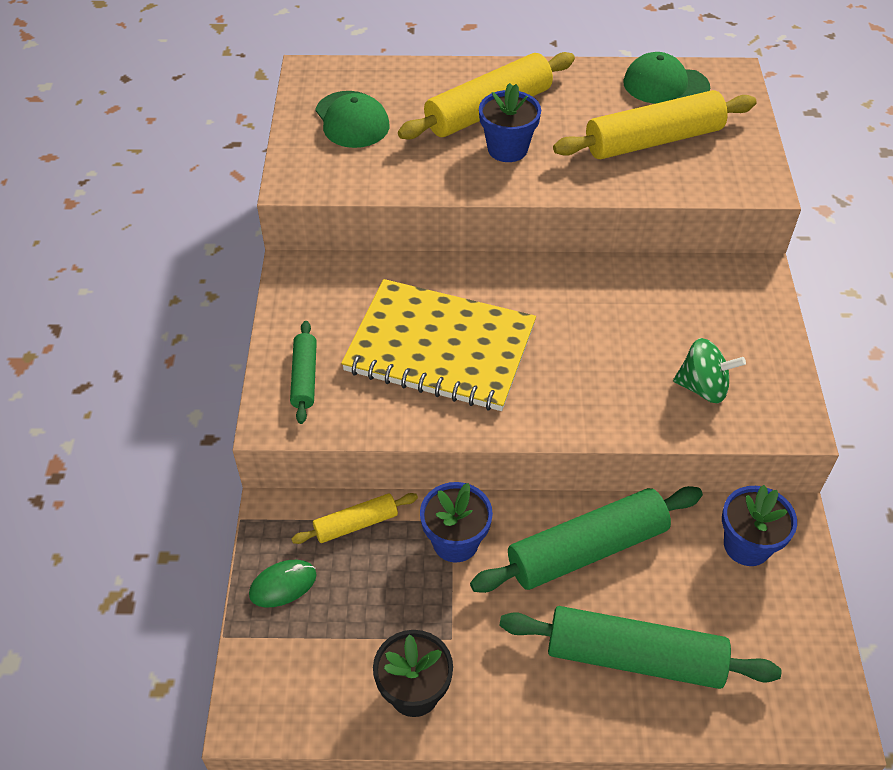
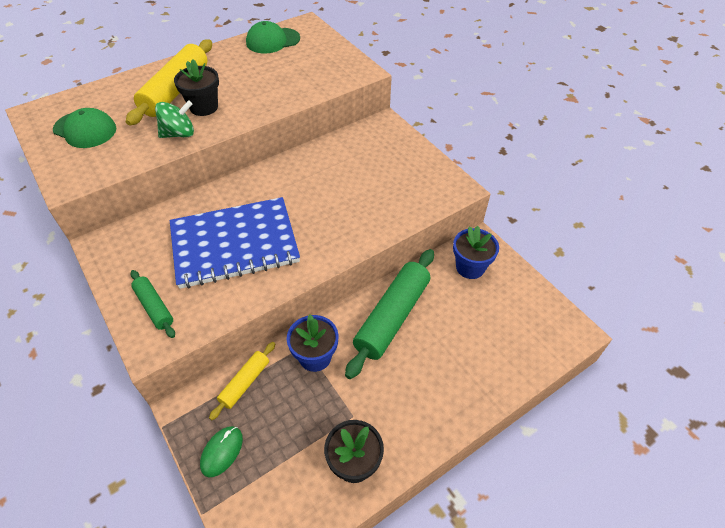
camera: 35 degrees left, 0 degrees up
yellow notebook [341,279,536,411] -> blue notebook [170,197,300,289]
blue flower pot [479,83,541,162] -> black flower pot [174,59,219,116]
green rolling pin [499,606,782,689] -> none
yellow rolling pin [553,90,757,159] -> none
green spinning top [673,338,746,403] -> green spinning top moved to [155,100,194,138]

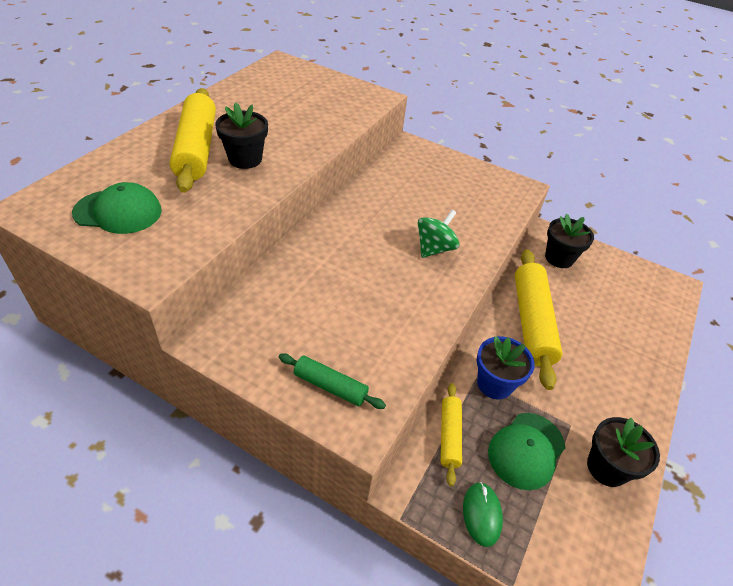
camera: 30 degrees left, 5 degrees down
green spinning top [155,100,194,138] -> green spinning top moved to [418,210,460,258]
blue notebook [170,197,300,289] -> none
green cap [246,21,300,53] -> green cap moved to [488,413,565,490]
green rolling pin [345,249,434,379] -> yellow rolling pin [515,249,562,390]
blue flower pot [453,226,499,279] -> black flower pot [545,214,594,268]

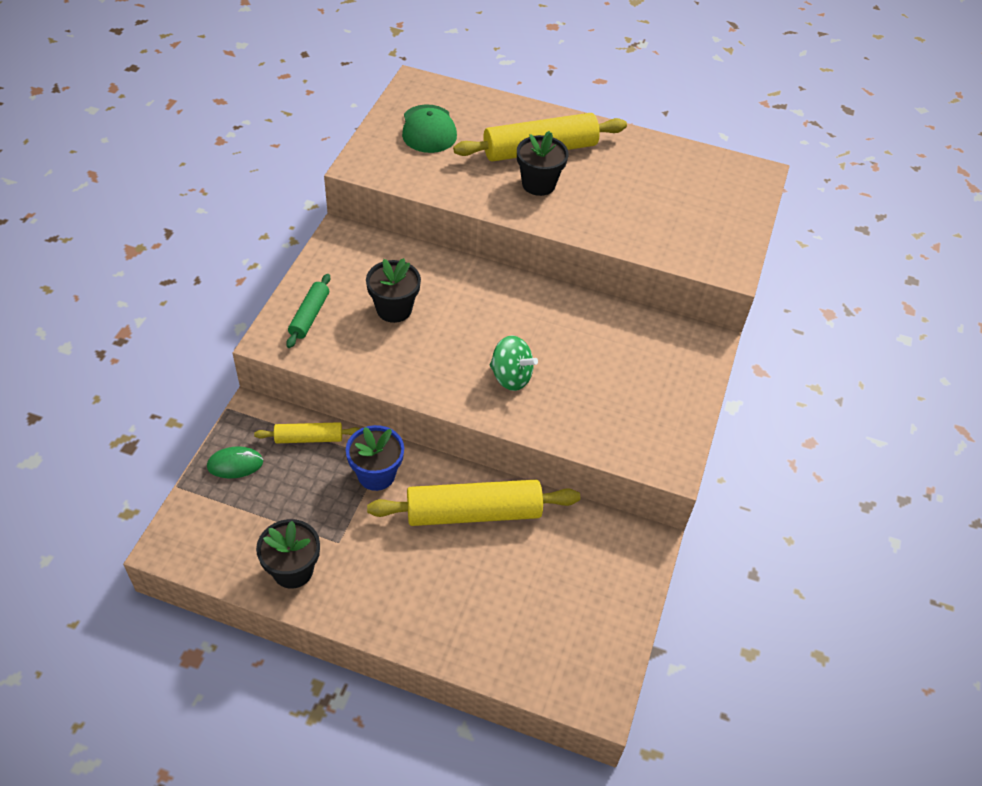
camera: 80 degrees right, 5 degrees up
green cap [488,413,565,490] -> none
black flower pot [545,214,594,268] -> black flower pot moved to [366,258,421,323]

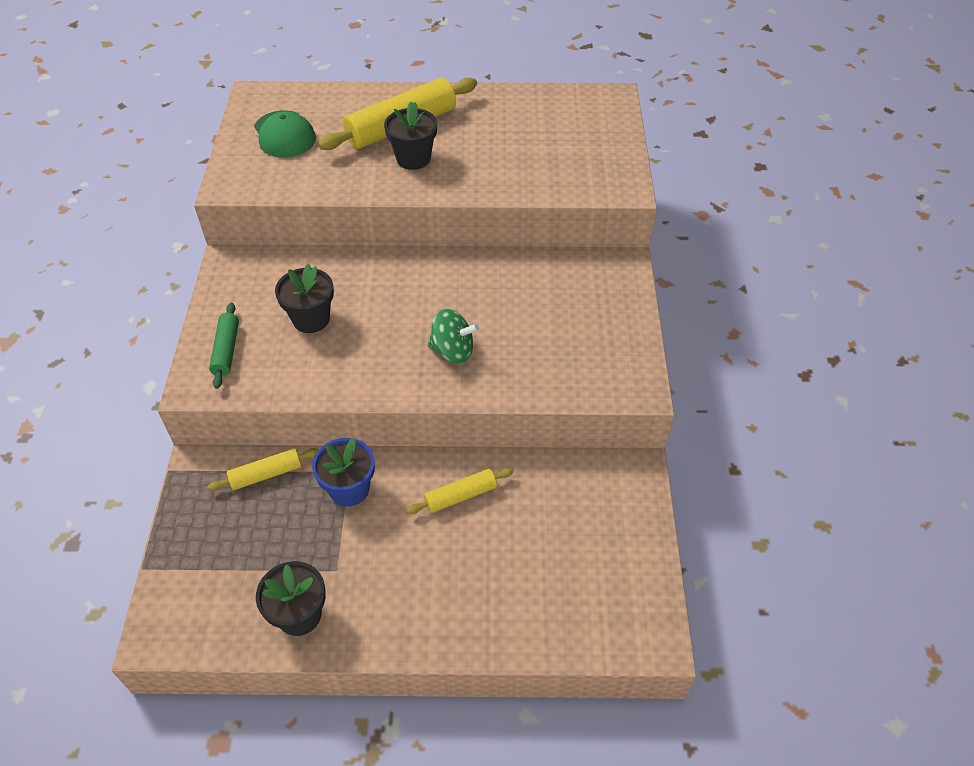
camera: 15 degrees left, 0 degrees up
green mouse [207,446,263,478] -> none
yellow rolling pin [367,480,580,526] -> yellow rolling pin [406,468,513,514], size x0.52

